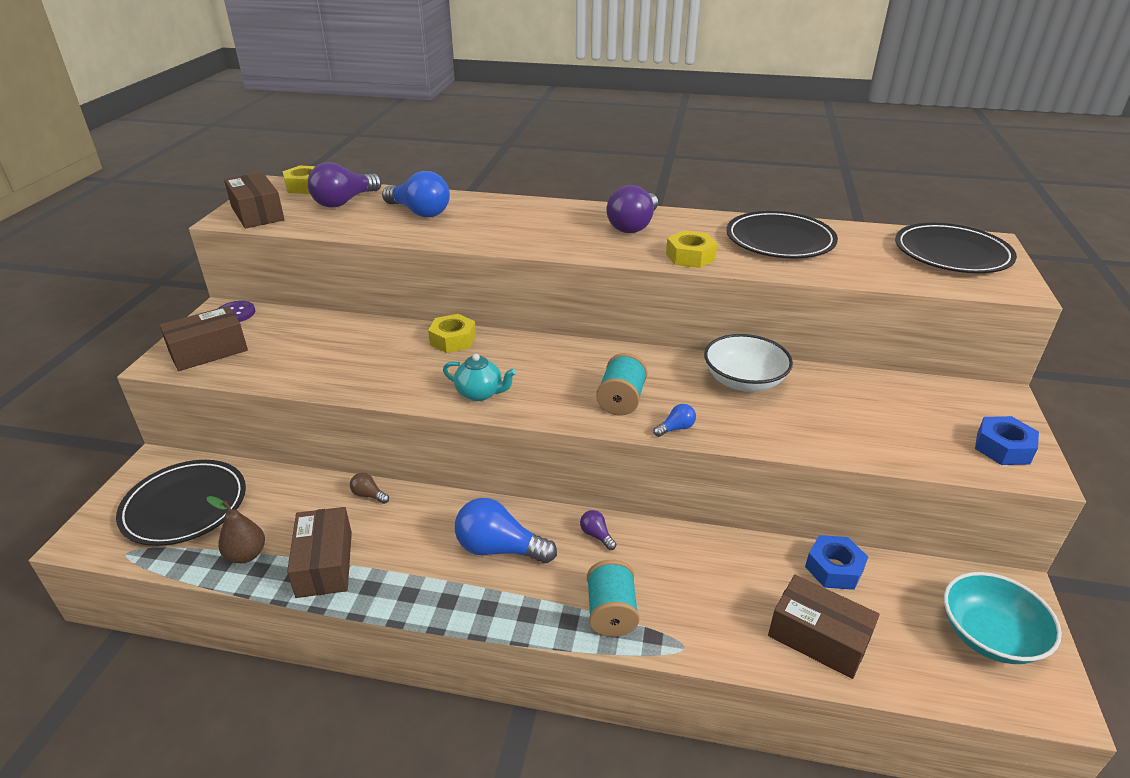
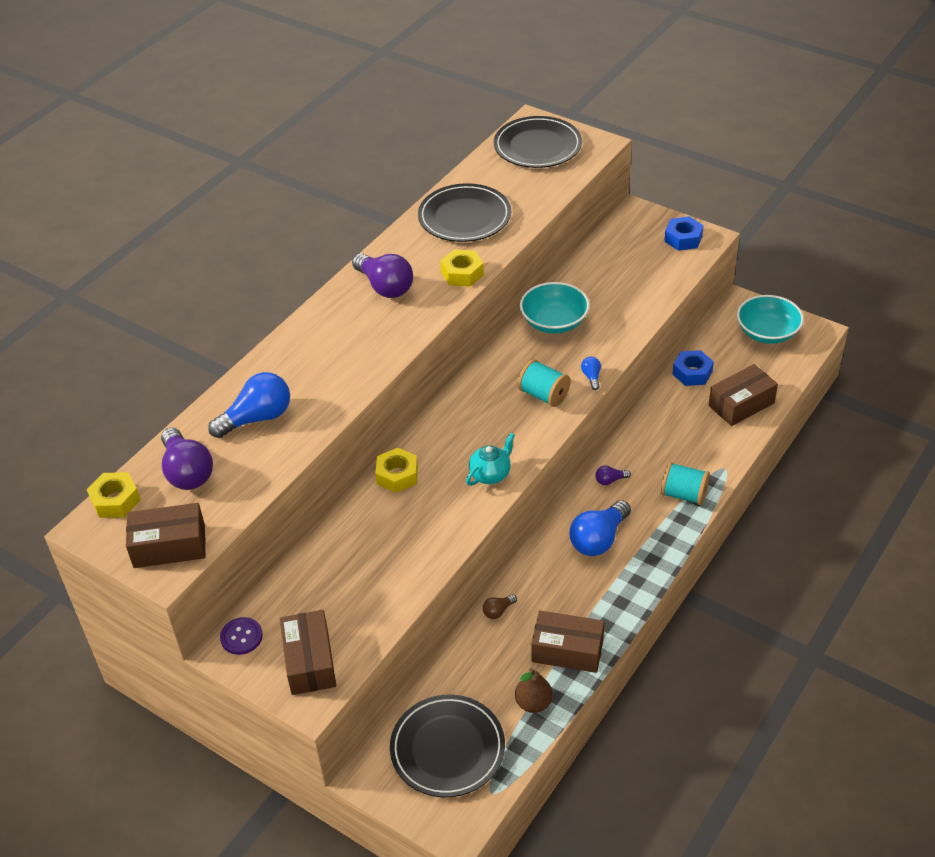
camera: 65 degrees left, 10 degrees up
white bowl [704,334,793,392] -> turquoise bowl [520,282,590,334]

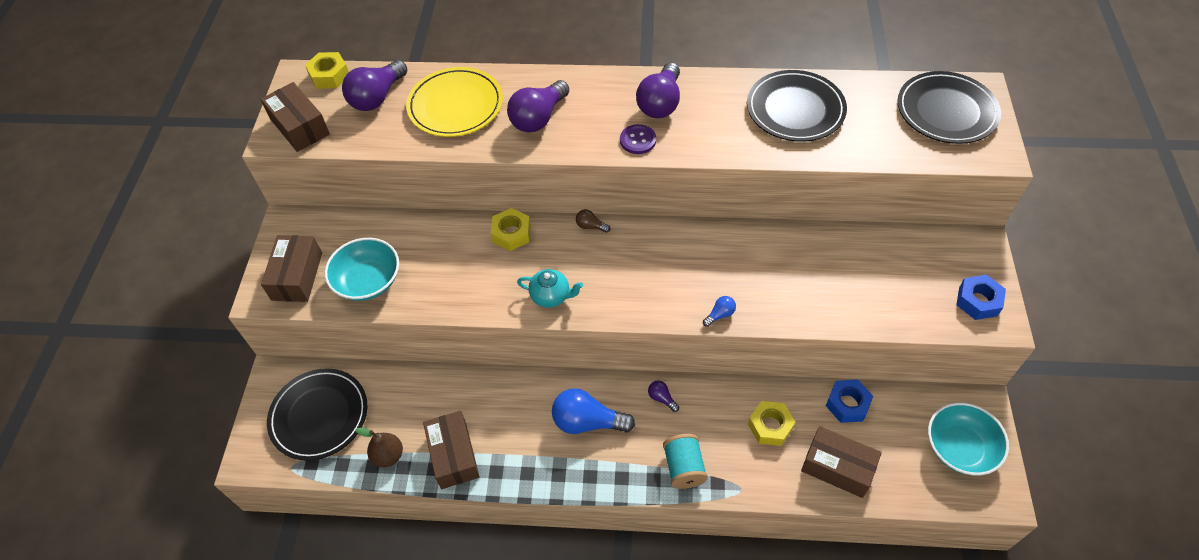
camera: 60 degrees right, 10 degrees up
blue light bulb [208,372,290,438] -> yellow plate [406,67,503,137]
purple button [220,617,263,655] -> purple button moved to [620,124,656,154]
brown box [280,610,336,695] -> brown box turned 45 degrees counterclockwise [261,235,322,302]
yellow nut [440,249,484,287] -> yellow nut moved to [748,401,796,446]
brown light bulb [483,594,517,619] -> brown light bulb moved to [576,209,610,233]
turquoise spool [518,359,571,407] -> none
turquoise bowl [520,282,590,334] -> turquoise bowl moved to [325,238,399,301]
none -> purple light bulb [507,80,569,133]

